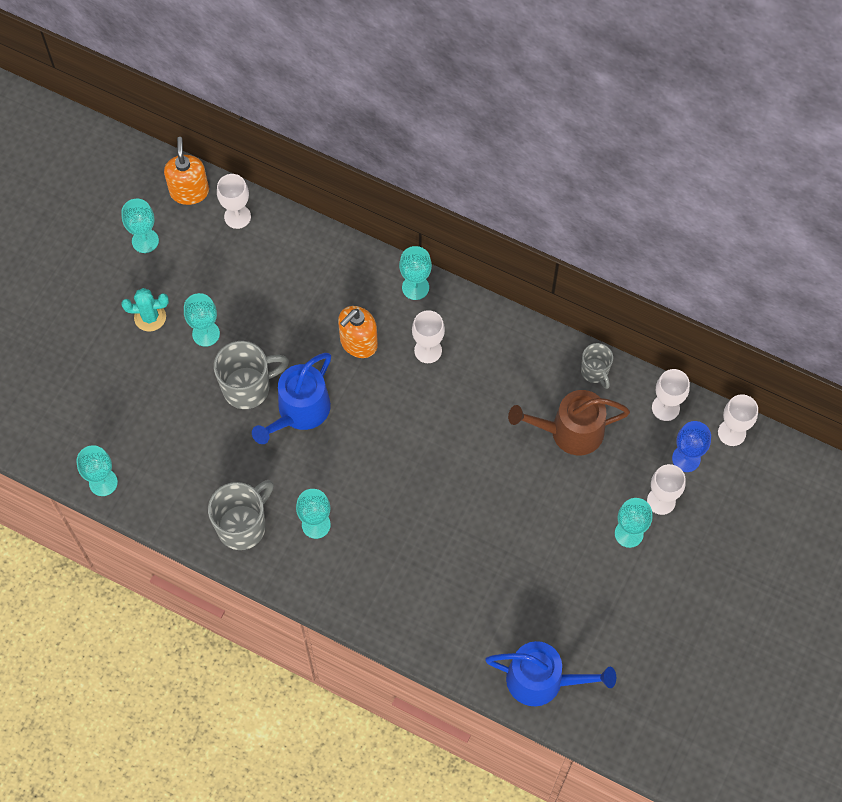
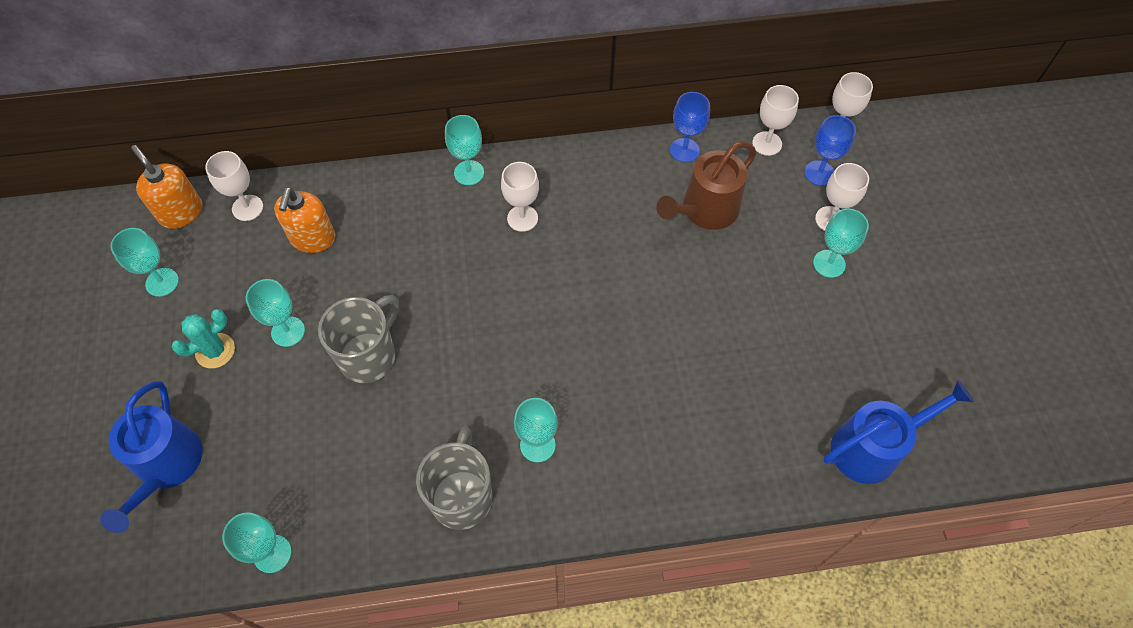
camera: 35 degrees left, 5 degrees down
blue watering can [252,353,331,444] -> blue watering can moved to [100,381,203,533]
orange soap dispenser [338,306,378,358] -> orange soap dispenser moved to [274,187,335,253]
grey mug [581,343,613,389] -> blue goblet [670,92,710,162]

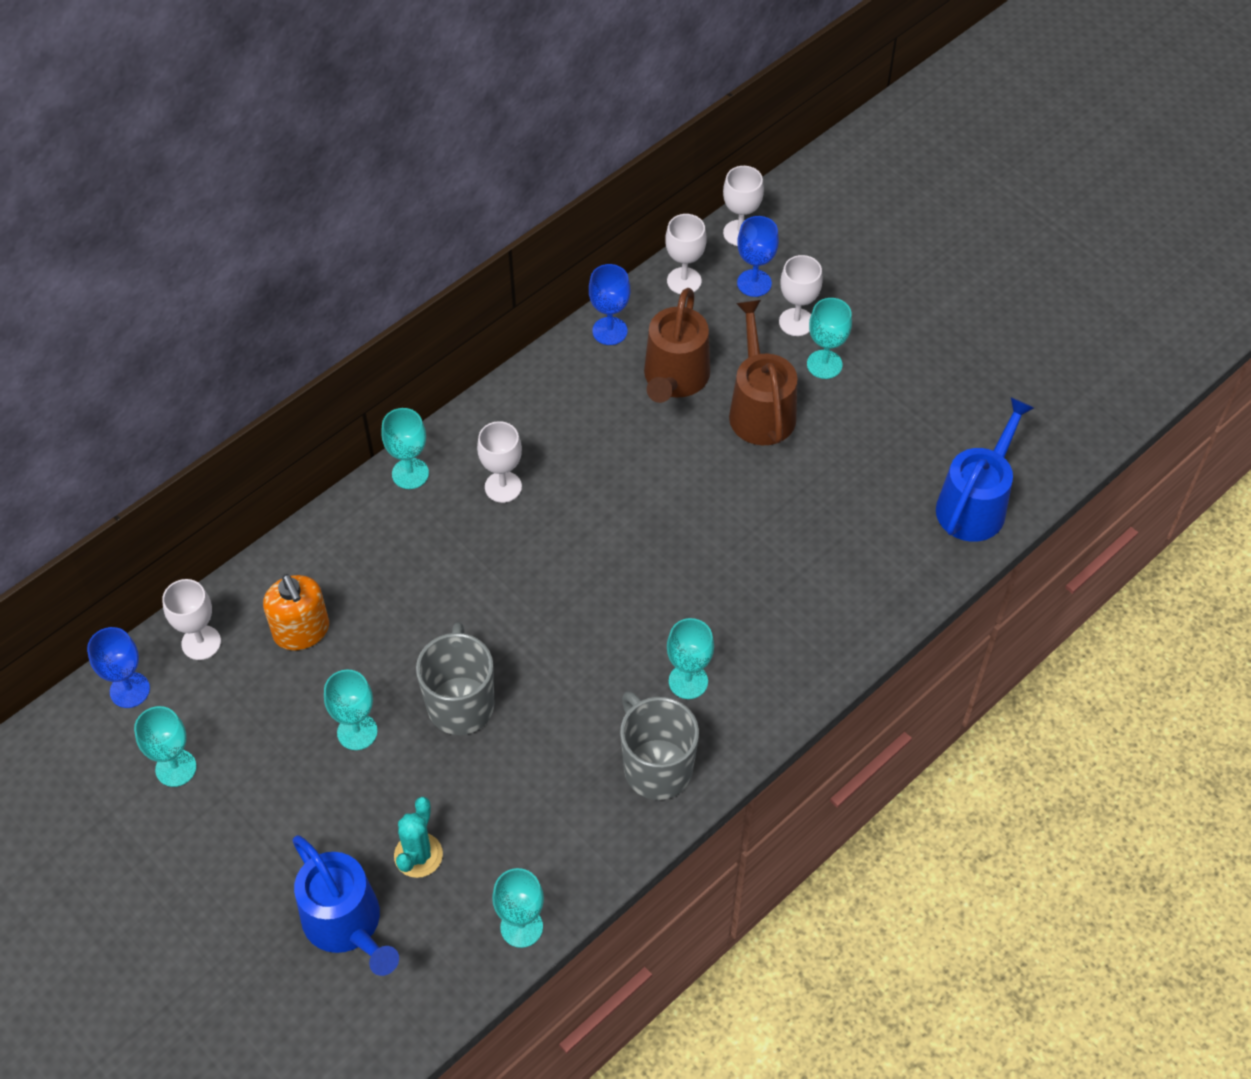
camera: 35 degrees left, 5 degrees down
orange soap dispenser [131,145,202,229] -> blue goblet [87,627,150,708]
turquoise cactus [171,309,235,368] -> turquoise cactus moved to [394,797,443,878]
none -> brown watering can [729,300,797,445]

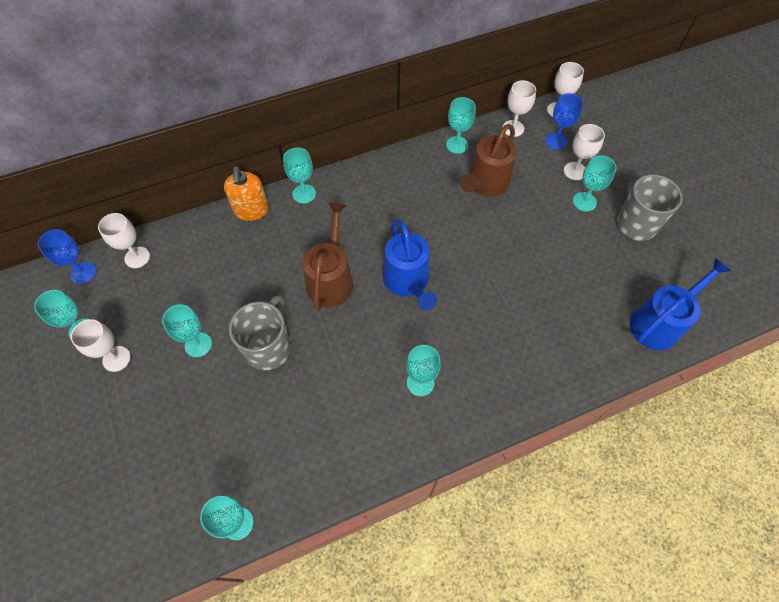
camera: 20 degrees right, 5 degrees up
orange soap dispenser [263,574,329,650] -> orange soap dispenser moved to [224,166,269,221]
blue watering can [293,835,399,976] -> blue watering can moved to [383,219,437,310]
turquoise cactus [394,797,443,878] -> none
white goblet [477,421,522,503] -> white goblet moved to [71,319,131,372]
blue goblet [589,264,630,345] -> turquoise goblet [446,97,476,154]
grey mug [620,691,699,800] -> grey mug moved to [617,172,683,241]
brown watering can [729,300,797,445] -> brown watering can moved to [303,203,353,311]

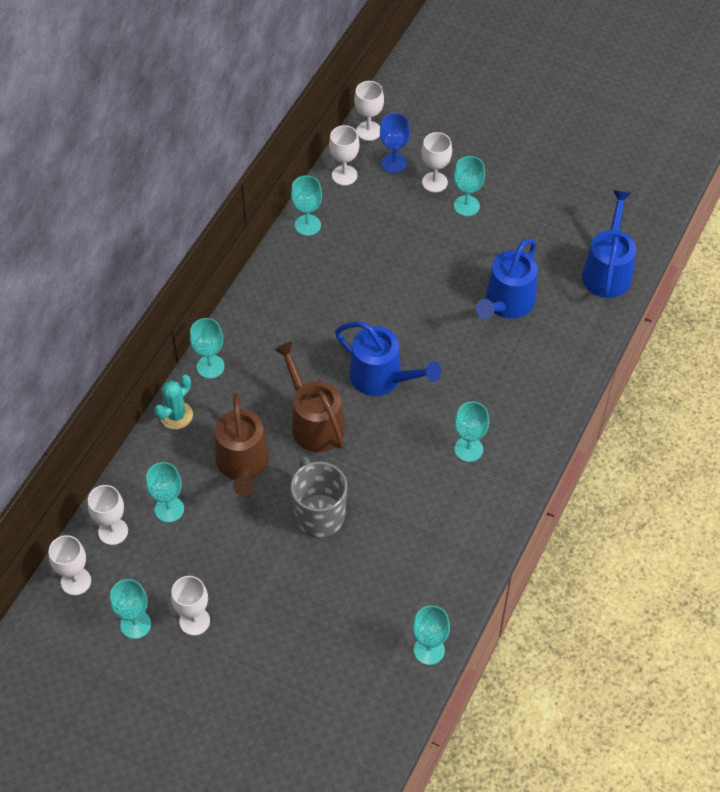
camera: 40 degrees left, 5 degrees down
blue goblet [38,229,96,284] -> white goblet [49,535,91,595]
turquoise goblet [162,304,212,357] -> turquoise goblet moved to [146,462,184,522]
orange soap dispenser [224,166,269,221] -> turquoise cactus [154,375,193,429]
brown watering can [460,124,517,197] -> brown watering can moved to [215,393,269,496]
grey mug [617,172,683,241] -> none
none -> blue watering can [476,238,538,318]

